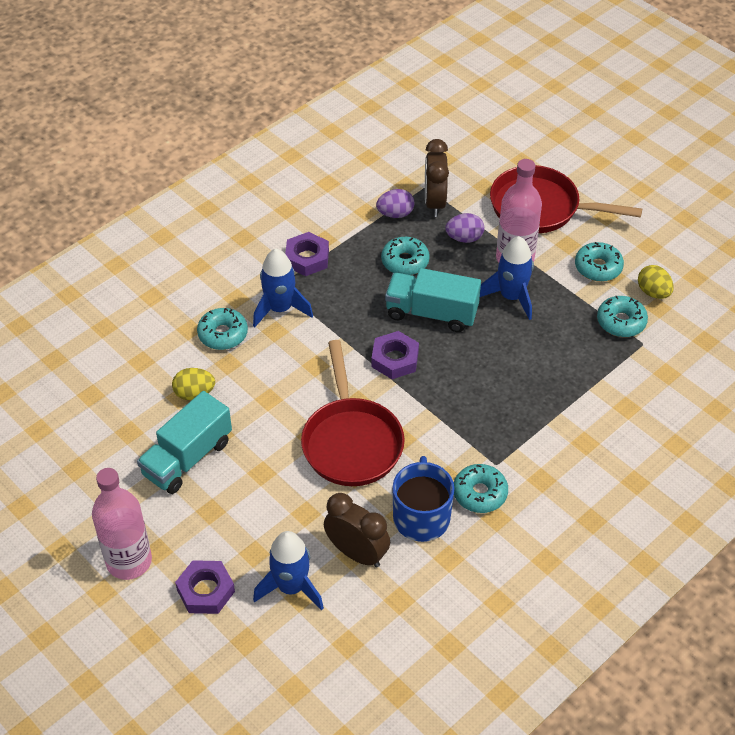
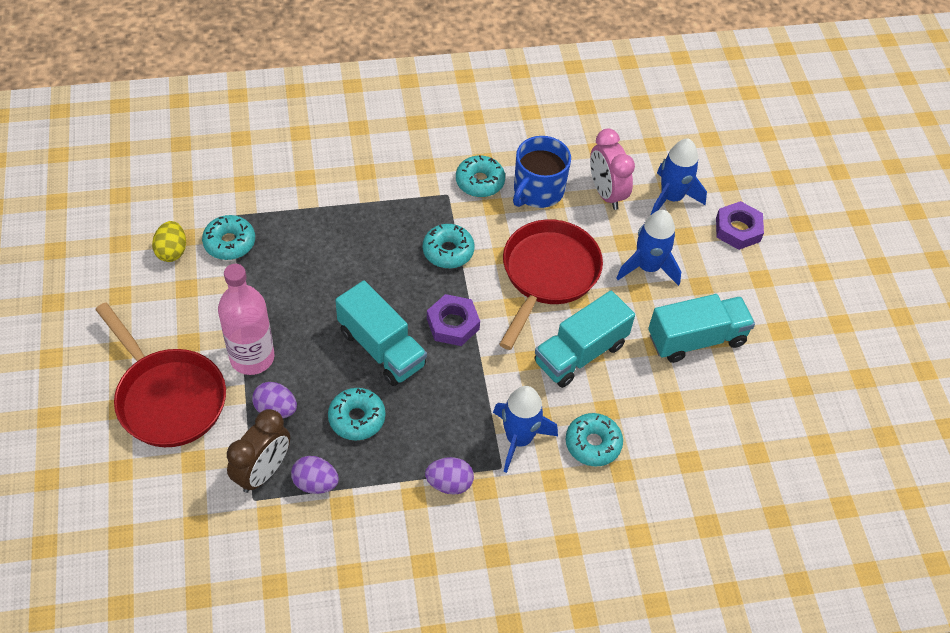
camera: 150 degrees left, 5 degrees up
pink bottle [92,468,152,580] -> none
yellow egg [172,368,215,400] -> none
purple nut [285,232,329,276] -> purple egg [425,457,474,495]
brown clock [324,493,390,568] -> pink clock [590,129,635,210]
blue rocket [480,236,534,320] -> blue rocket moved to [617,210,681,286]
turquoise donut [575,242,624,282] -> turquoise donut moved to [423,224,475,268]
none -> turquoise truck [534,291,635,388]

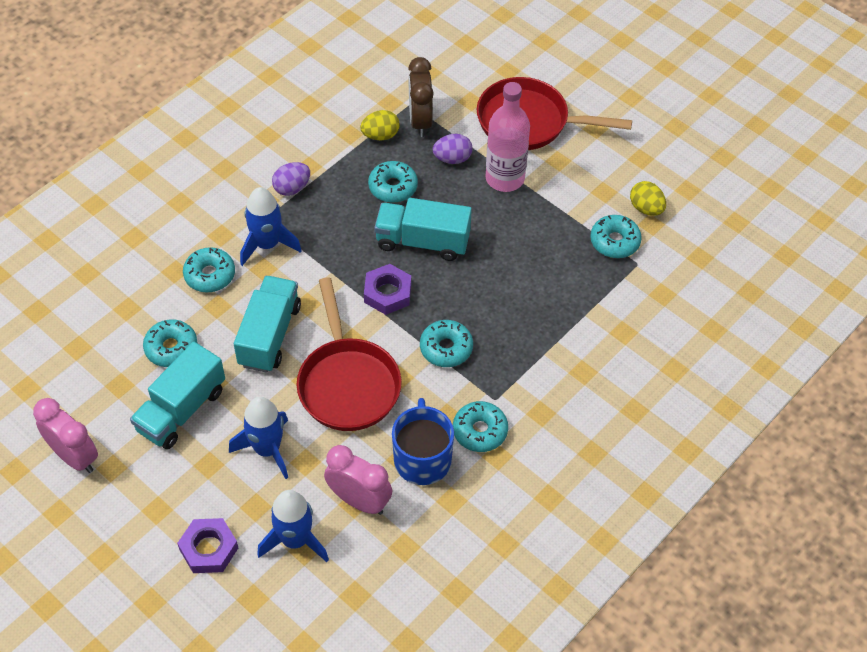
camera: 145 degrees right, 0 degrees up
purple egg [291,456,339,494] -> yellow egg [360,110,400,140]
none -> pink clock [33,398,98,473]
none -> turquoise donut [143,319,197,367]

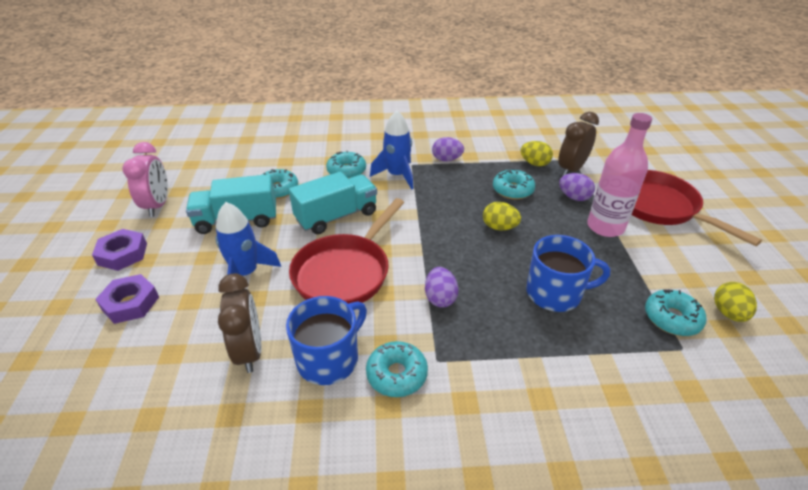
camera: 45 degrees right, 15 degrees down
blue rocket [257,490,329,562] -> none
pink clock [324,445,392,515] -> brown clock [218,273,262,373]
purple nut [364,264,411,315] -> purple nut moved to [92,229,147,271]
turquoise truck [374,198,472,261] -> yellow egg [483,202,521,230]
turquoise donut [420,320,473,367] -> purple egg [425,267,459,308]
none -> blue mug [526,235,610,312]

